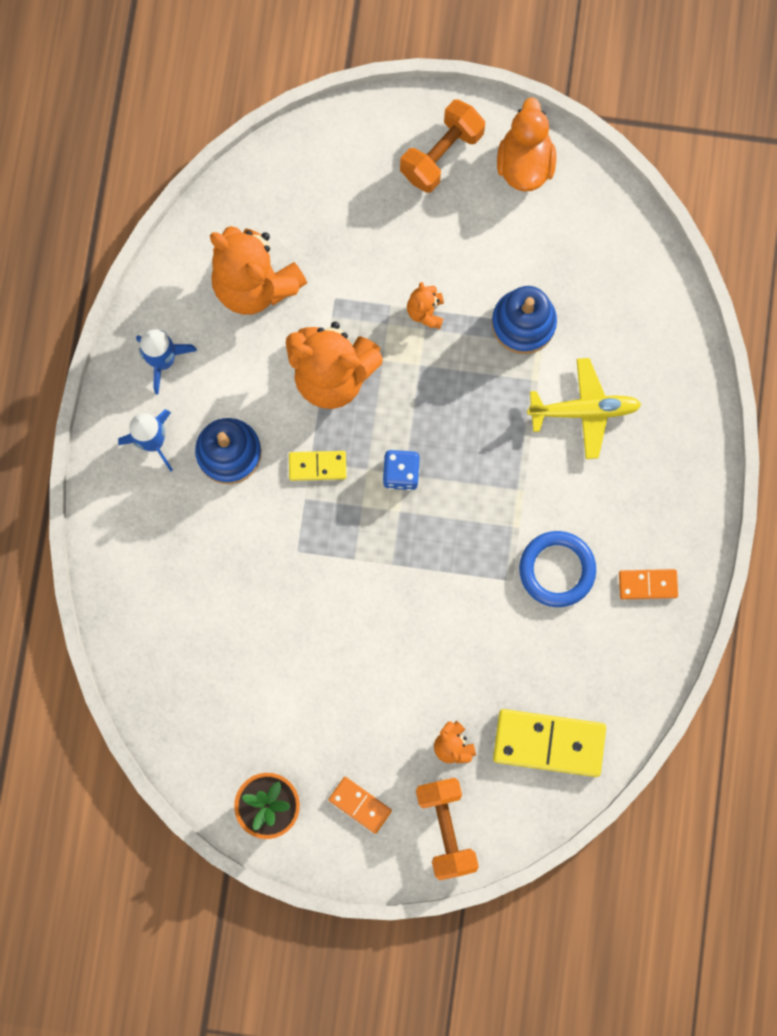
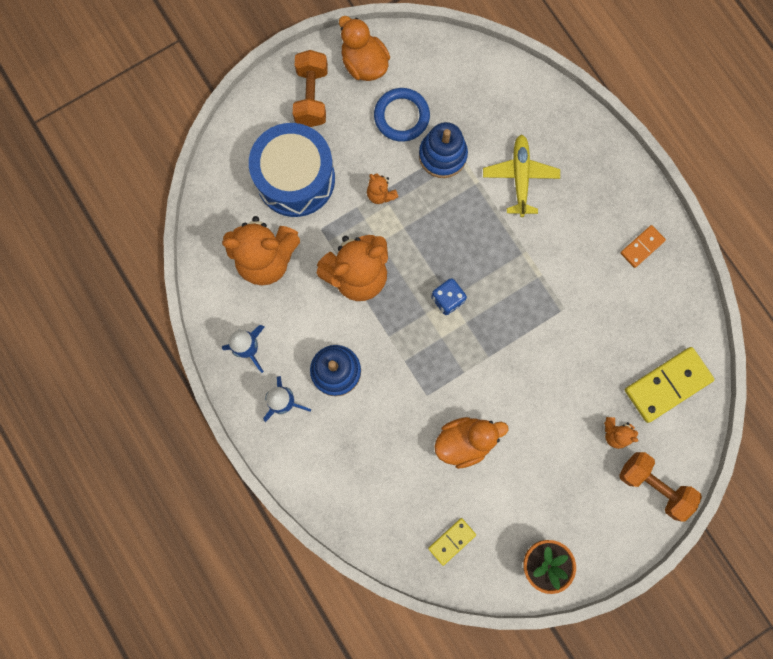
camera: 40 degrees left, 0 degrees up
yellow domino [289,451,346,481] -> yellow domino moved to [428,518,476,566]
orange domino [329,777,392,834] -> none
blue ring [519,531,596,607] -> blue ring moved to [374,88,430,142]
yellow plane [527,358,641,459] -> yellow plane turned 45 degrees counterclockwise [483,134,560,217]
none -> blue drum [249,123,335,217]
none -> orange duck [434,417,508,469]

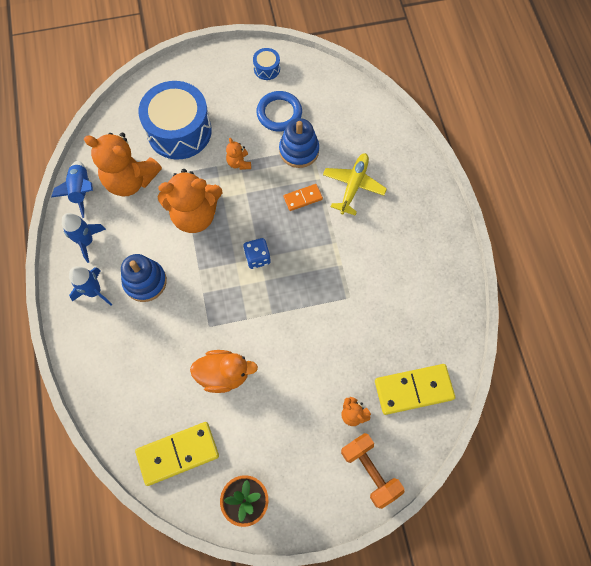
camera: 20 degrees right, 10 degrees down
orange dumbbell [293,50,328,127] -> none
orange duck [339,16,390,81] -> blue drum [253,48,280,80]
yellow domino [428,518,476,566] -> yellow domino [135,422,219,486], size x1.84
orange domino [620,225,666,268] -> orange domino moved to [284,184,323,211]
none -> blue rocket [51,161,93,218]

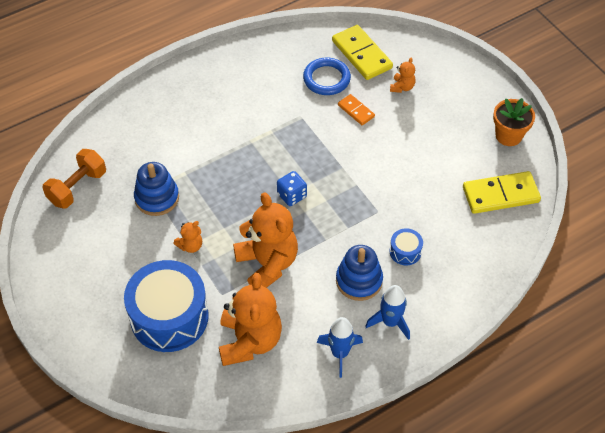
camera: 110 degrees left, 15 degrees down
blue rocket [51,161,93,218] -> none
yellow domino [135,422,219,486] -> yellow domino turned 60 degrees counterclockwise [463,171,541,214]
orange duck [190,350,258,393] -> none
blue drum [253,48,280,80] -> blue drum moved to [390,228,423,266]
blue ring [256,91,302,131] -> blue ring moved to [303,58,351,95]
orange domino [284,184,323,211] -> orange domino moved to [338,94,375,125]
yellow plane [323,153,387,216] -> none
orange dumbbell [341,433,405,509] -> orange dumbbell moved to [43,149,106,209]

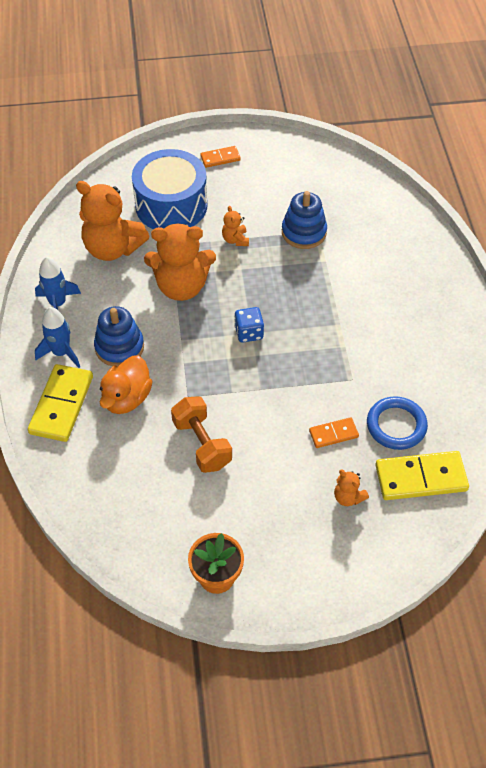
camera: 115 degrees right, 0 degrees up
orange dumbbell [43,149,106,209] -> orange dumbbell moved to [171,396,232,473]
blue drum [390,228,423,266] -> orange duck [100,355,153,414]
yellow domino [463,171,541,214] -> yellow domino moved to [28,364,93,442]
none -> orange domino [200,146,241,168]

